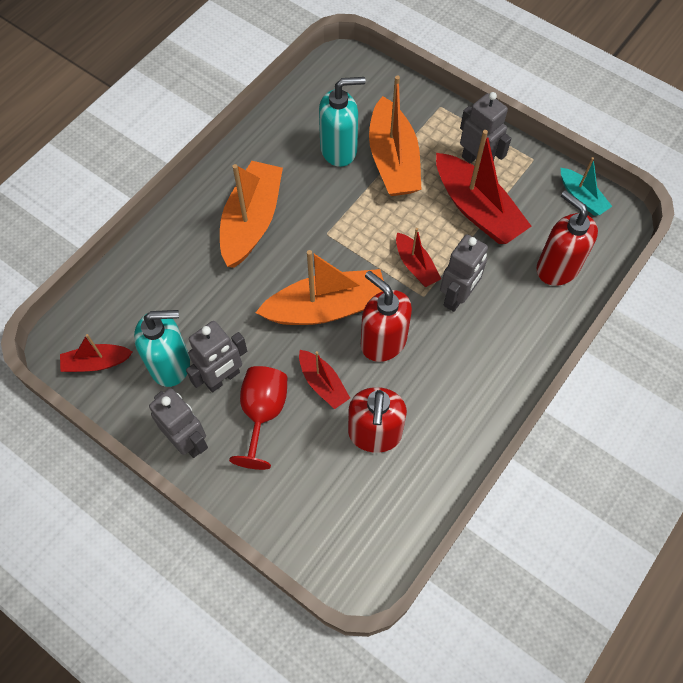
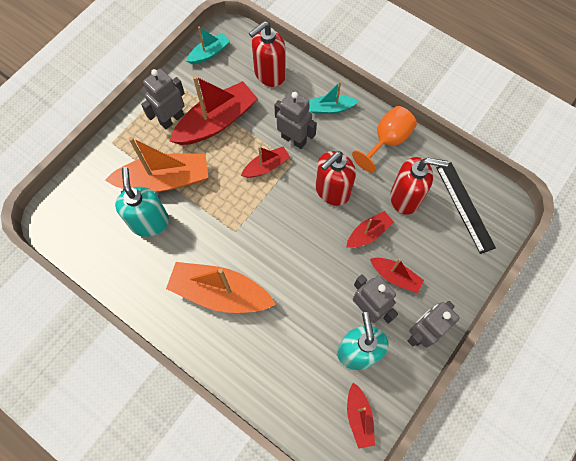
camera: 90 degrees left, 5 degrees up
red goblet [229,366,288,470] -> red boat [370,258,424,293]
orange boat [255,250,384,325] -> none
none -> turquoise boat [308,81,358,114]
none -> orange goblet [352,106,417,173]
none -> black ruler [436,162,496,254]

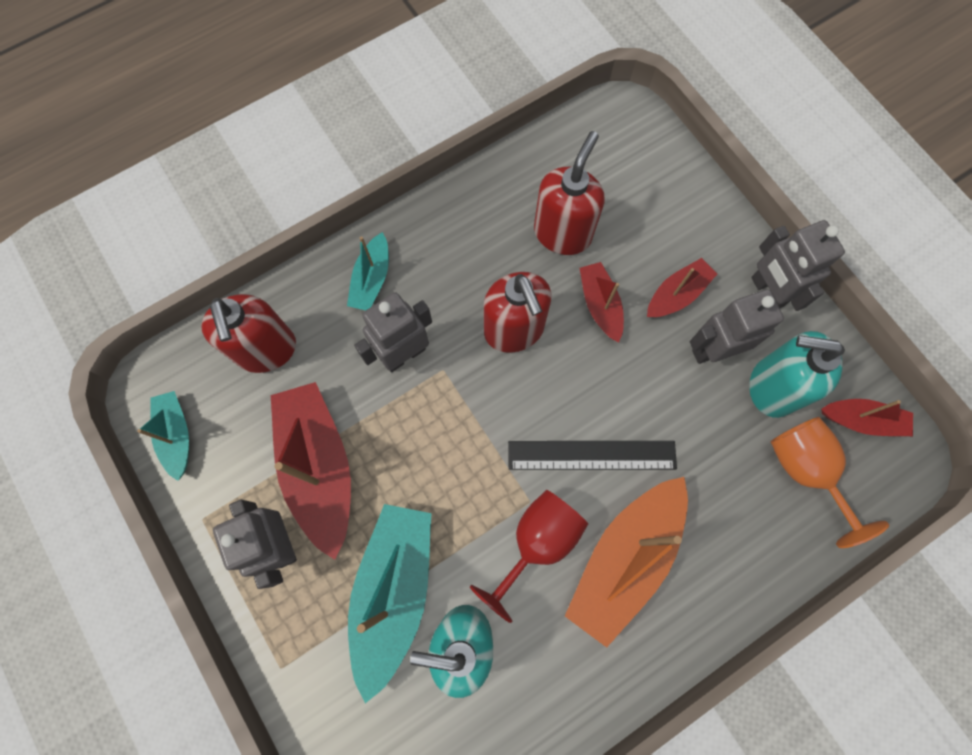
camera: 70 degrees left, 5 degrees up
orange boat [105,137,208,192] -> turquoise boat [348,504,431,703]
red boat [241,146,290,178] -> none
orange goblet [352,106,417,173] -> orange goblet moved to [771,417,889,548]
black ruler [436,162,496,254] -> black ruler moved to [508,441,677,470]
none -> red goblet [470,490,588,623]

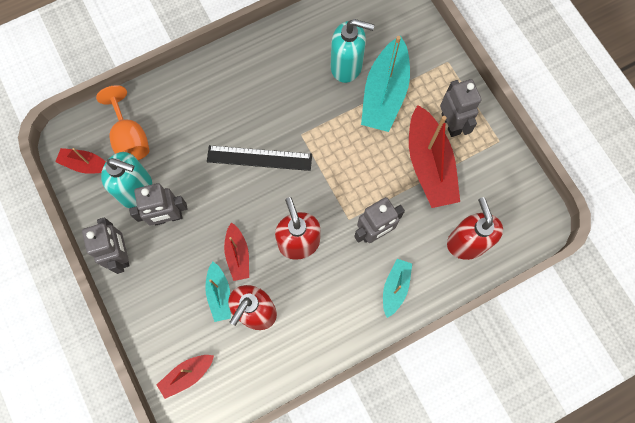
camera: 175 degrees left, 0 degrees up
turquoise boat [137,391,189,481] -> turquoise boat moved to [205,262,231,322]
red goblet [470,490,588,623] -> none
orange boat [565,477,688,647] -> none
red boat [647,258,717,317] -> red boat moved to [157,355,214,399]

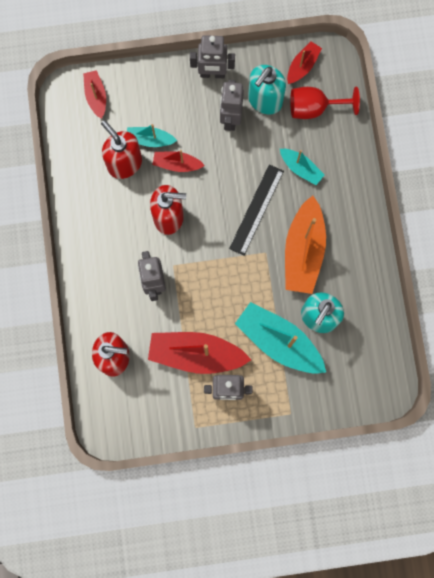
camera: 110 degrees right, 5 degrees up
orange goblet [96,85,150,160] -> red goblet [290,87,360,119]
turquoise boat [383,259,412,318] -> turquoise boat moved to [280,149,324,185]
none -> orange boat [285,196,326,294]

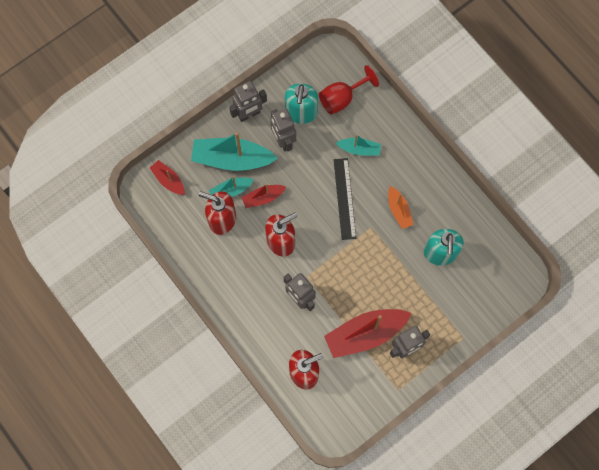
camera: 30 degrees left, 5 degrees down
turquoise boat [235,302,326,374] -> turquoise boat moved to [191,132,278,171]
orange boat [285,196,326,294] -> orange boat [388,186,413,229], size x0.53
red boat [287,42,322,84] -> none

